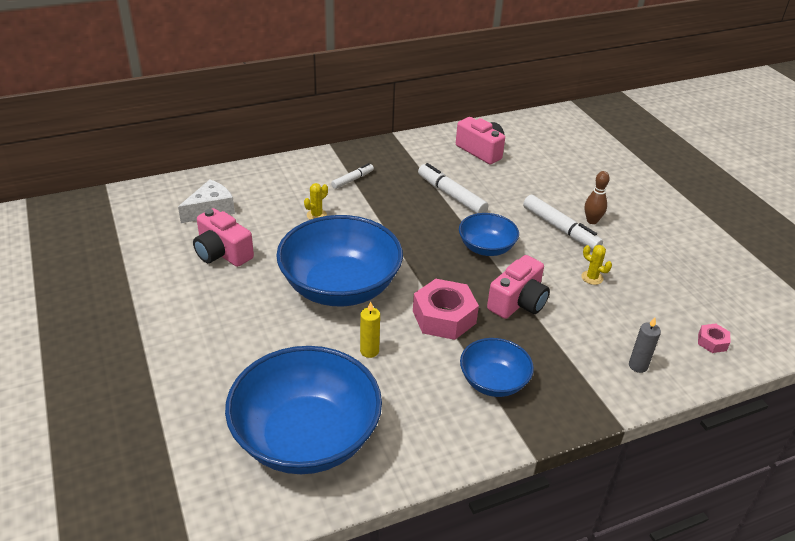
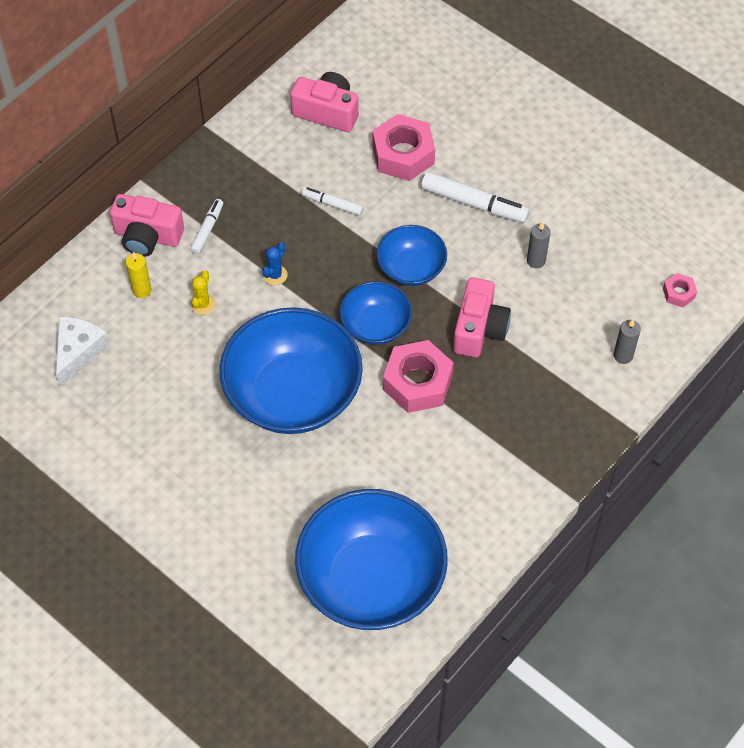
camera: 25 degrees left, 20 degrees up
pink camera [193,208,254,267] -> pink camera moved to [110,194,184,257]
yellow candle [360,301,380,358] -> yellow candle moved to [126,252,152,298]
white marker [418,163,489,214] -> white marker [302,187,364,216], size x0.58
blue bowl [460,338,534,397] -> blue bowl moved to [340,281,412,345]
yellow cactus [581,245,612,285] -> grey candle [527,222,551,268]
brown bowling pin [585,171,610,224] -> none
none -> blue cactus [262,242,288,285]
none -> pink nut [373,114,435,181]

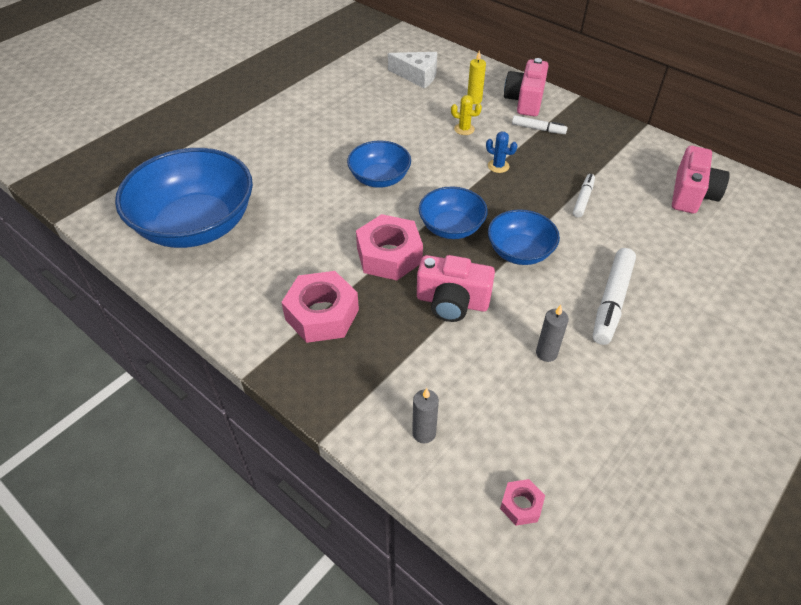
camera: 90 degrees right, 10 degrees down
blue bowl [219,307,363,434] -> blue bowl [347,140,411,188], size x0.53
pink nut [373,114,435,181] -> pink nut moved to [281,271,359,343]

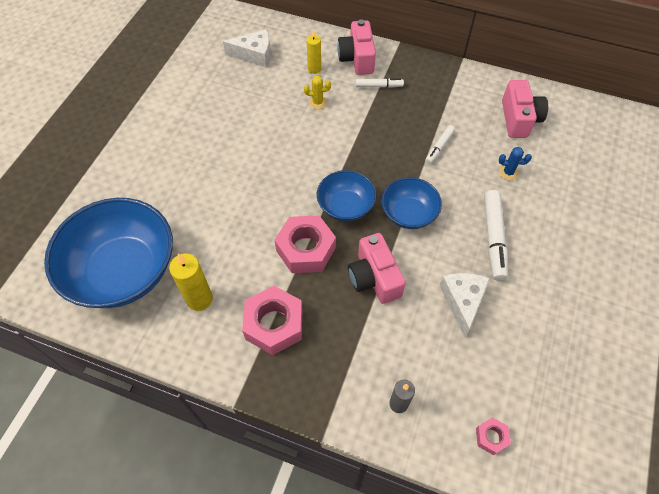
camera: 20 degrees left, 10 degrees up
blue bowl [347,140,411,188] -> none
pink camera [417,255,495,322] -> pink camera turned 75 degrees clockwise [348,233,406,304]
blue cactus [486,131,517,173] -> blue cactus moved to [499,147,532,180]
grey candle [536,305,569,362] -> white cheese [439,273,490,337]
white marker [573,174,595,218] -> white marker turned 150 degrees counterclockwise [425,125,455,164]
none -> yellow candle [169,253,213,311]

